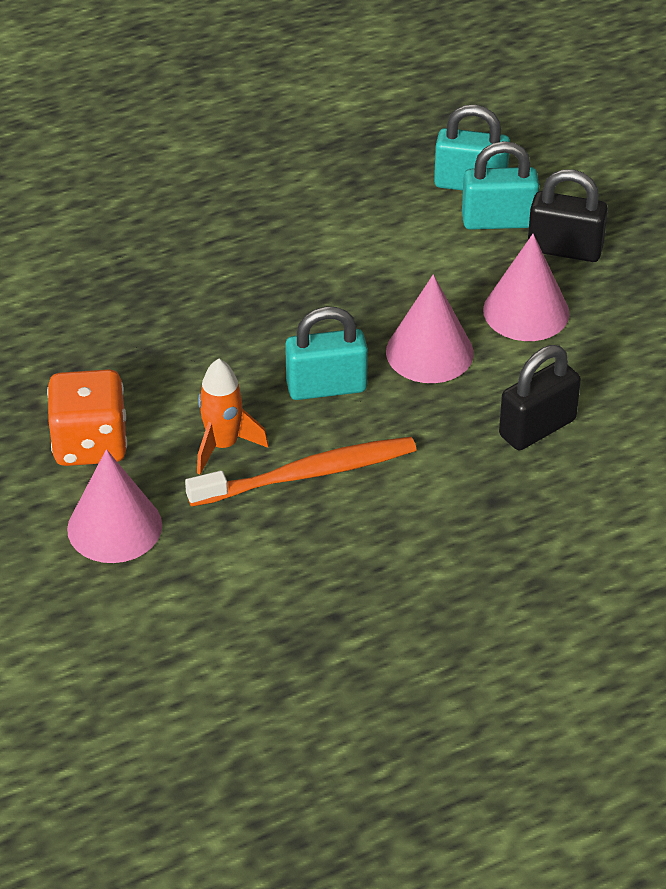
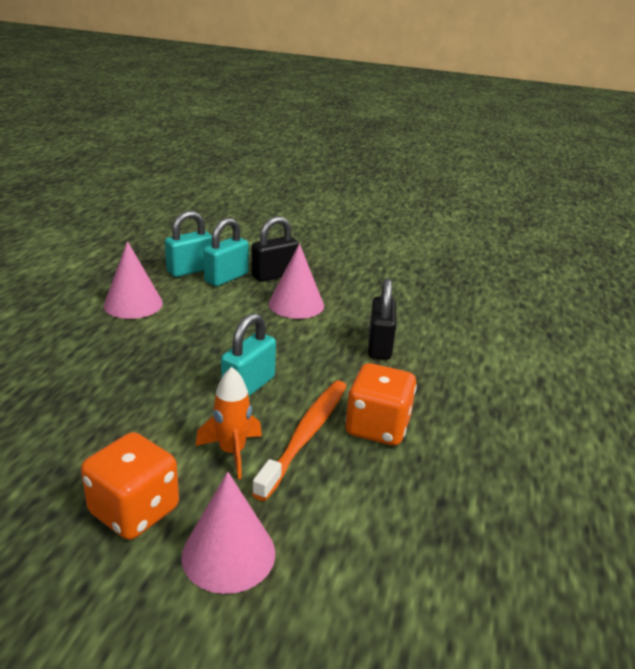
camera: 50 degrees left, 15 degrees down
pink cone [386,274,474,383] -> pink cone moved to [103,241,163,319]
none -> orange dice [345,363,417,446]

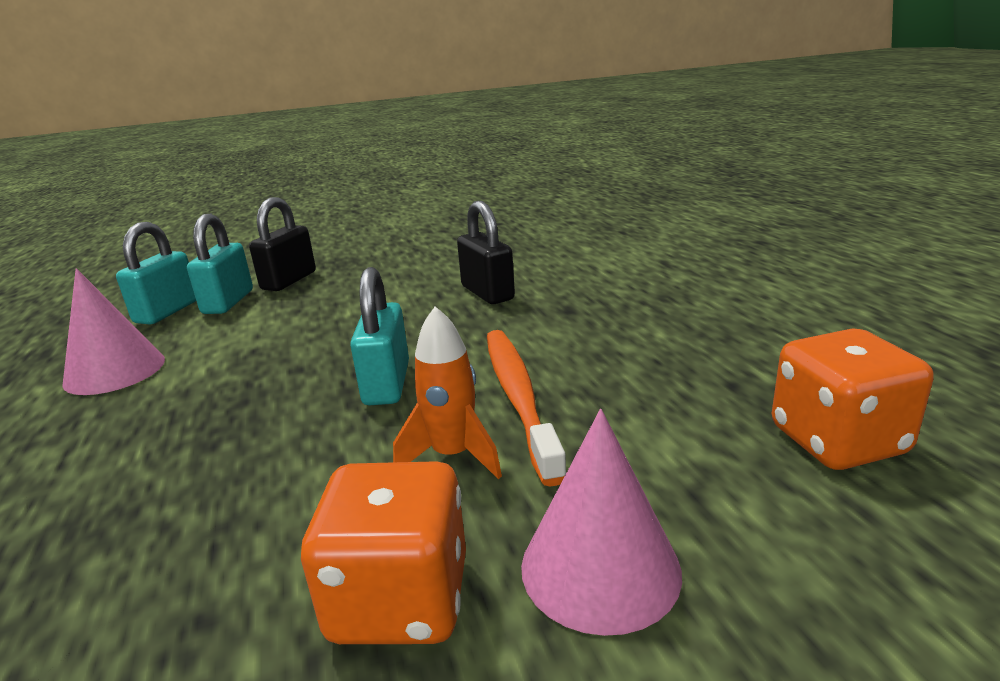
camera: 30 degrees left, 5 degrees down
pink cone [268,244,324,319] -> none
orange dice [345,363,417,446] -> orange dice moved to [772,328,934,470]

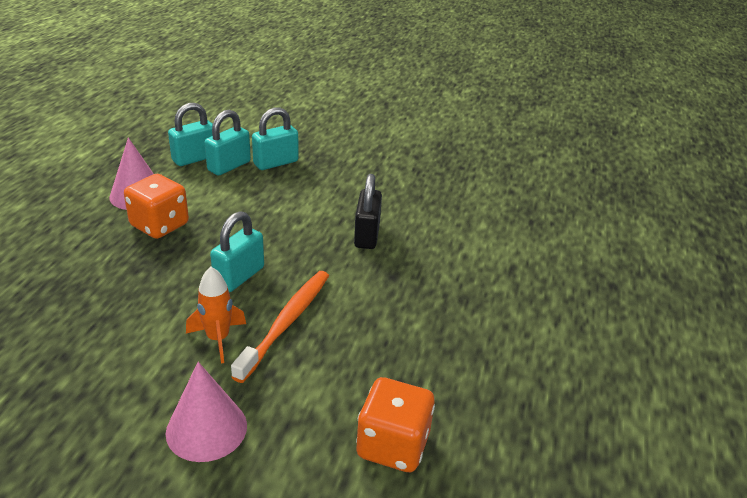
camera: 30 degrees right, 10 degrees up
black padlock [249,197,316,291] -> turquoise padlock [252,107,299,170]
orange dice [301,461,466,644] -> orange dice moved to [124,174,189,239]

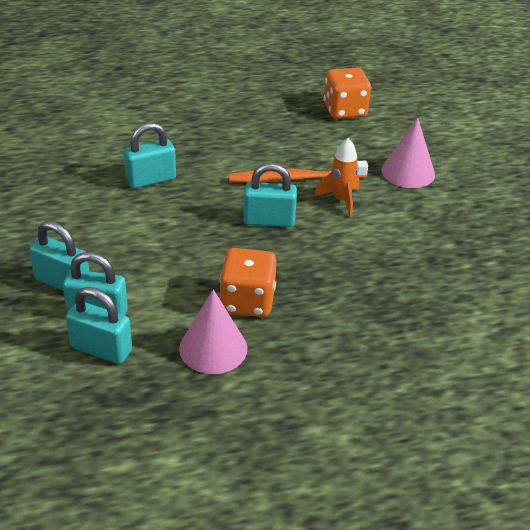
camera: 120 degrees left, 5 degrees up
black padlock [354,174,382,249] -> turquoise padlock [124,123,176,189]

